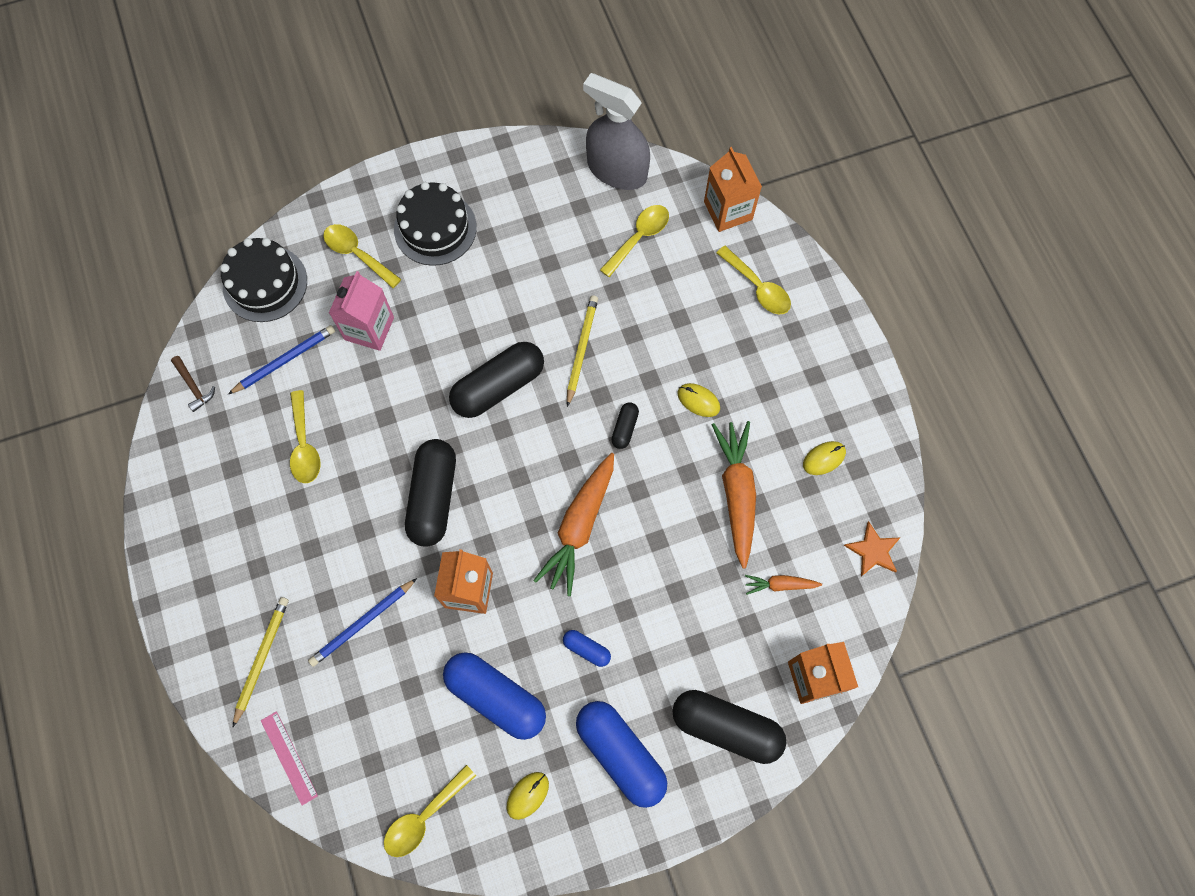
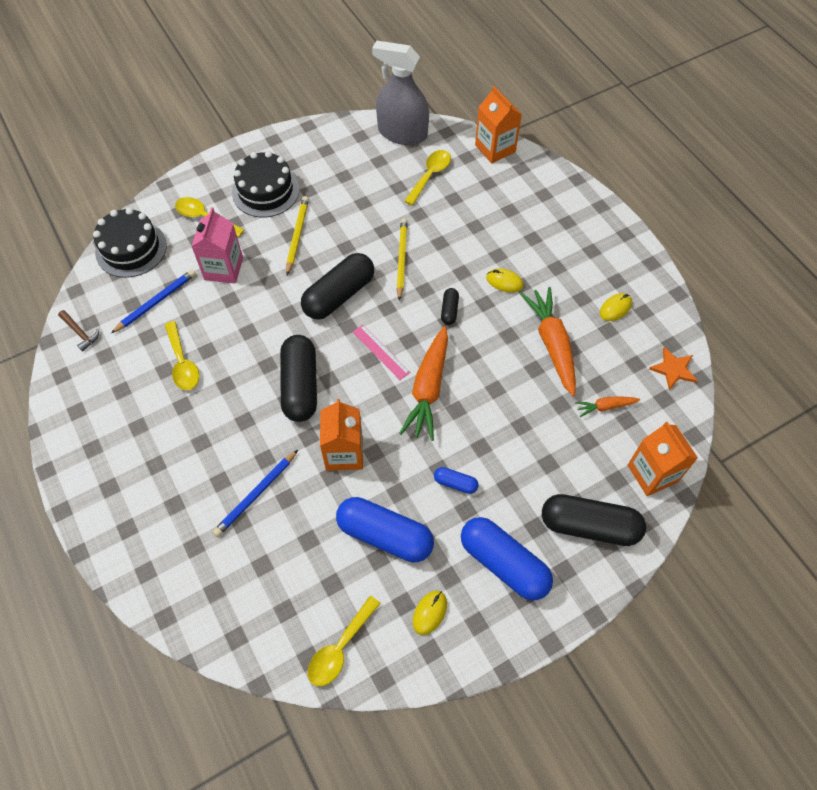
camera: 10 degrees left, 10 degrees down
yellow pencil [233,597,289,727] -> yellow pencil moved to [286,196,309,275]
pink ruler [261,711,318,806] -> pink ruler moved to [353,325,410,380]
yellow spoon [716,246,791,314] -> none

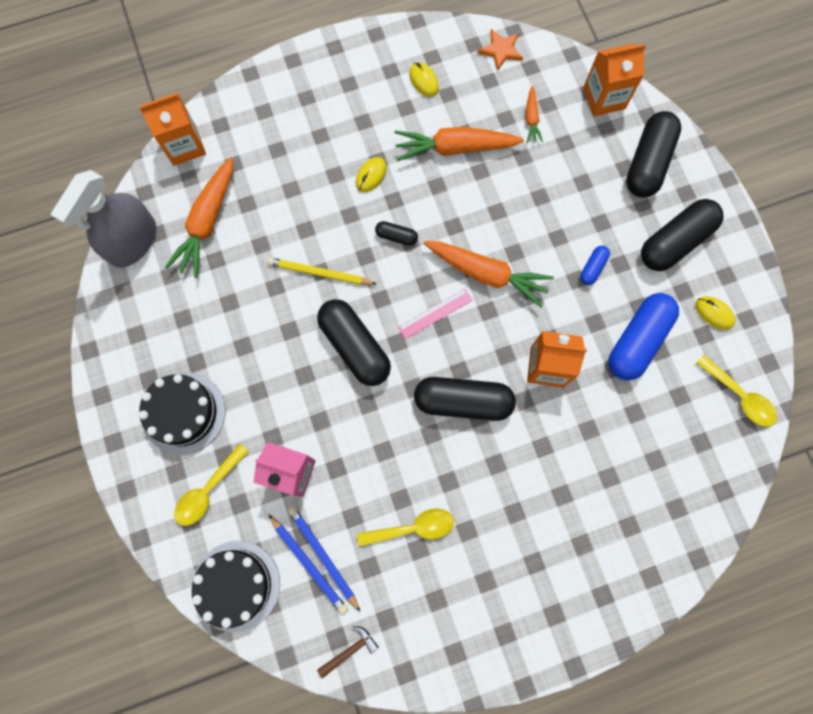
camera: 80 degrees left, 15 degrees up
blue pencil [213,450,298,537] -> blue pencil moved to [268,514,348,614]
yellow pencil [286,196,309,275] -> none
yellow spoon [404,150,451,205] -> orange carrot [165,157,233,278]
blue capsule [461,517,553,600] -> black capsule [641,199,724,271]

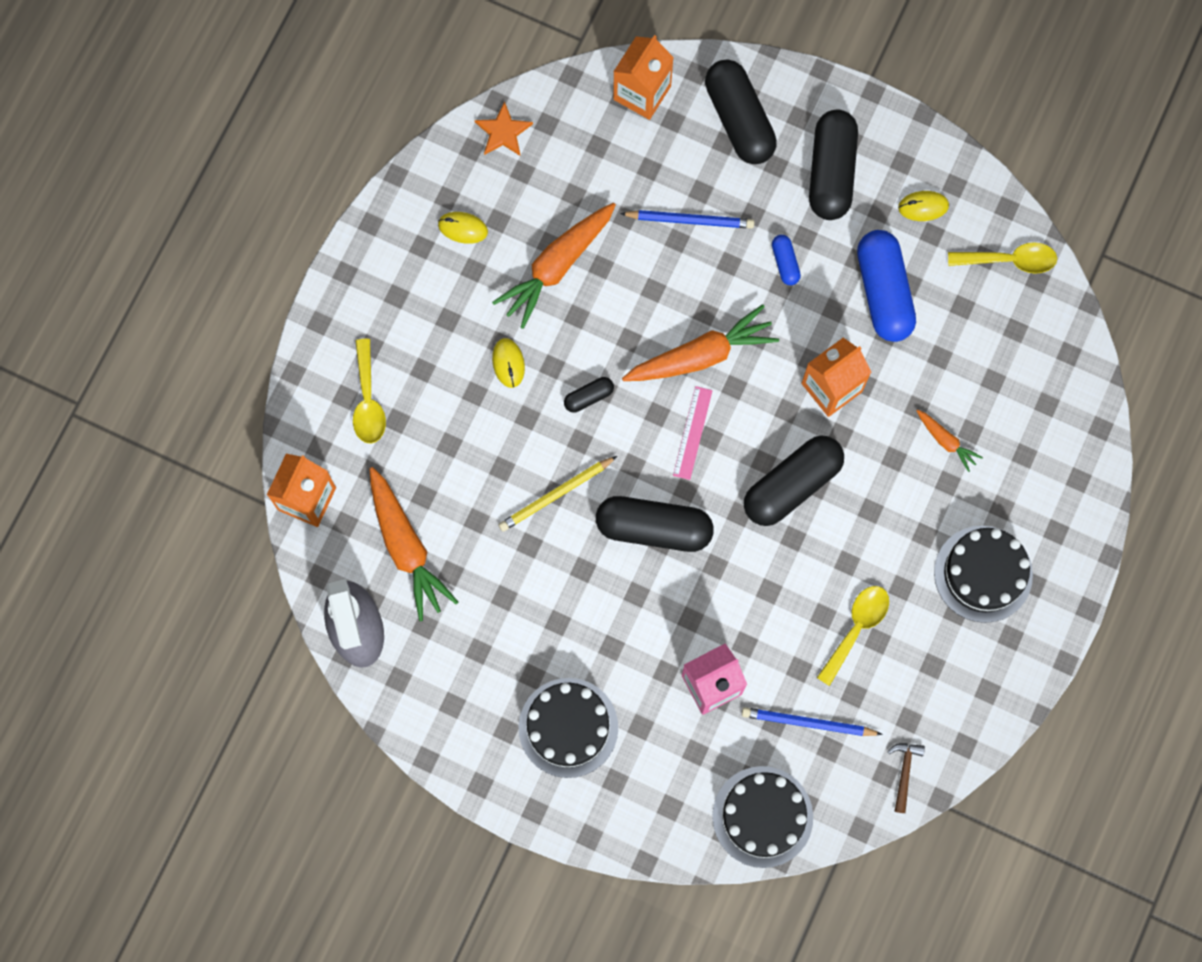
camera: 45 degrees left, 0 degrees up
yellow spoon [174,443,249,526] -> yellow spoon moved to [353,339,386,444]
blue pencil [268,514,348,614] -> blue pencil moved to [620,210,754,229]
orange carrot [526,86,543,143] -> orange carrot moved to [916,409,983,472]
none -> black cake [934,526,1033,623]

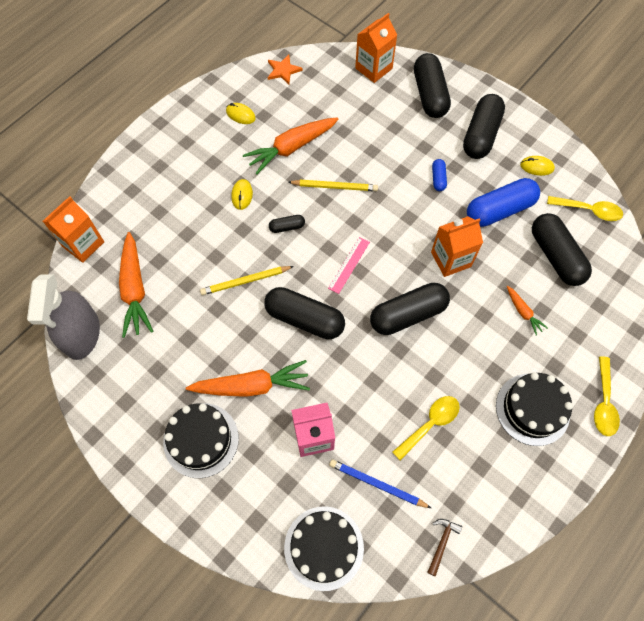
camera: 15 degrees right, 10 degrees down
yellow spoon [353,339,386,444] -> yellow spoon moved to [594,356,620,436]
blue pencil [620,210,754,229] -> none
orange carrot [622,304,779,381] -> orange carrot moved to [186,360,310,397]
blue capsule [857,230,916,342] -> blue capsule turned 60 degrees clockwise [467,178,540,227]
none -> yellow pencil [288,180,378,191]
none -> black capsule [532,213,592,286]

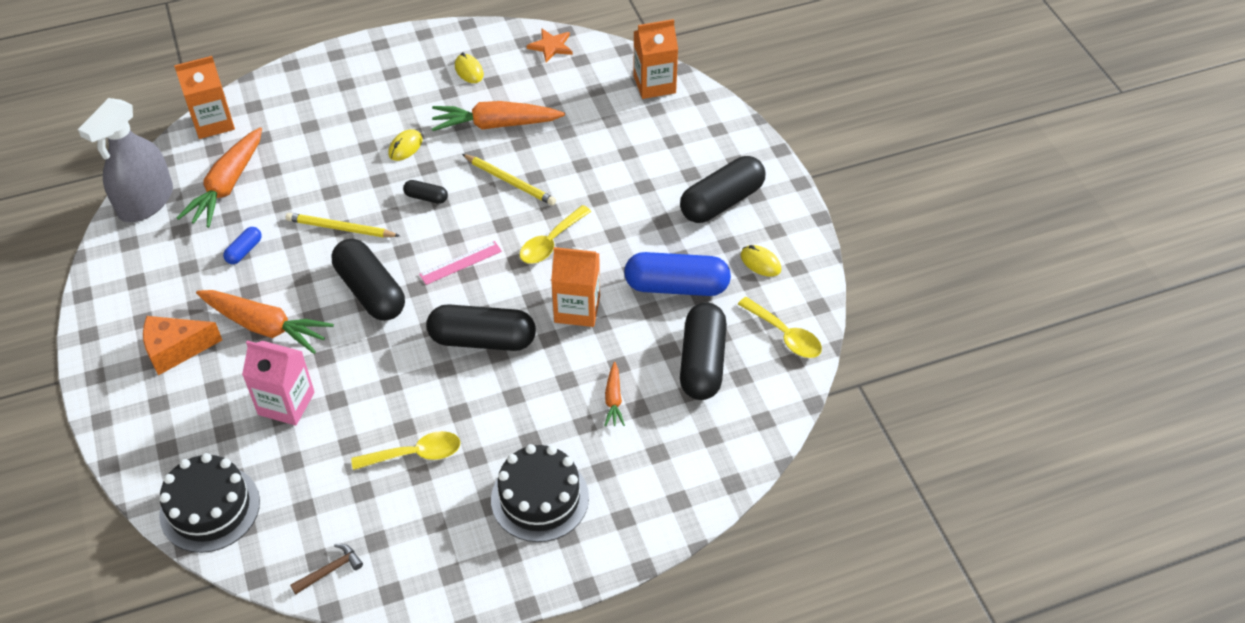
camera: 30 degrees right, 15 degrees down
black cake [163,403,239,478] -> orange cheese [143,316,222,375]
blue pencil [329,459,431,508] -> none
black capsule [414,53,451,118] -> none
blue capsule [432,159,447,191] -> blue capsule moved to [223,227,262,264]
yellow spoon [594,356,620,436] -> yellow spoon moved to [520,205,591,264]

